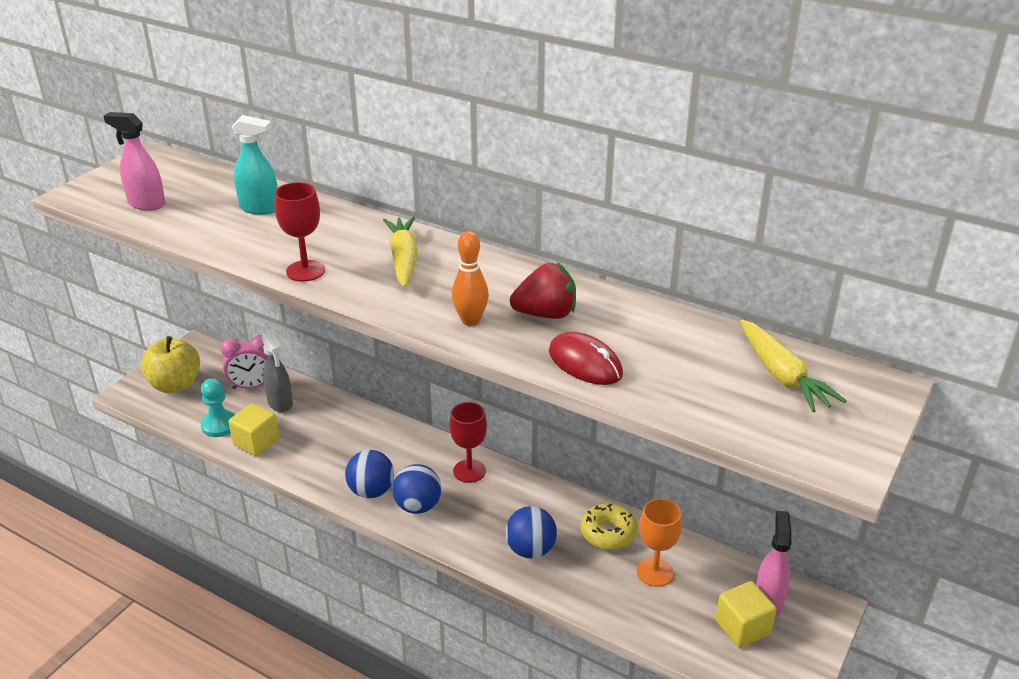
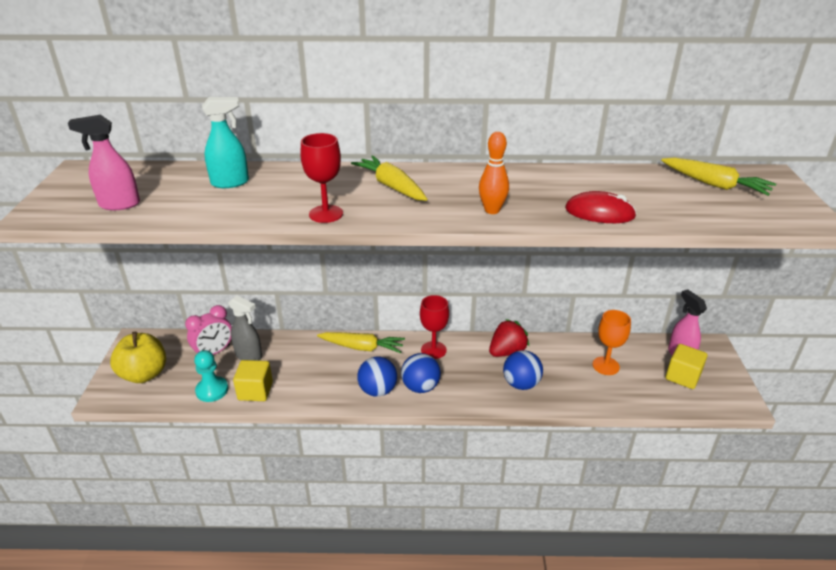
camera: 30 degrees left, 0 degrees up
red strawberry [510,262,576,319] -> red strawberry moved to [489,319,529,357]
yellow donut [581,503,638,550] -> none
none -> yellow carrot [317,332,405,353]

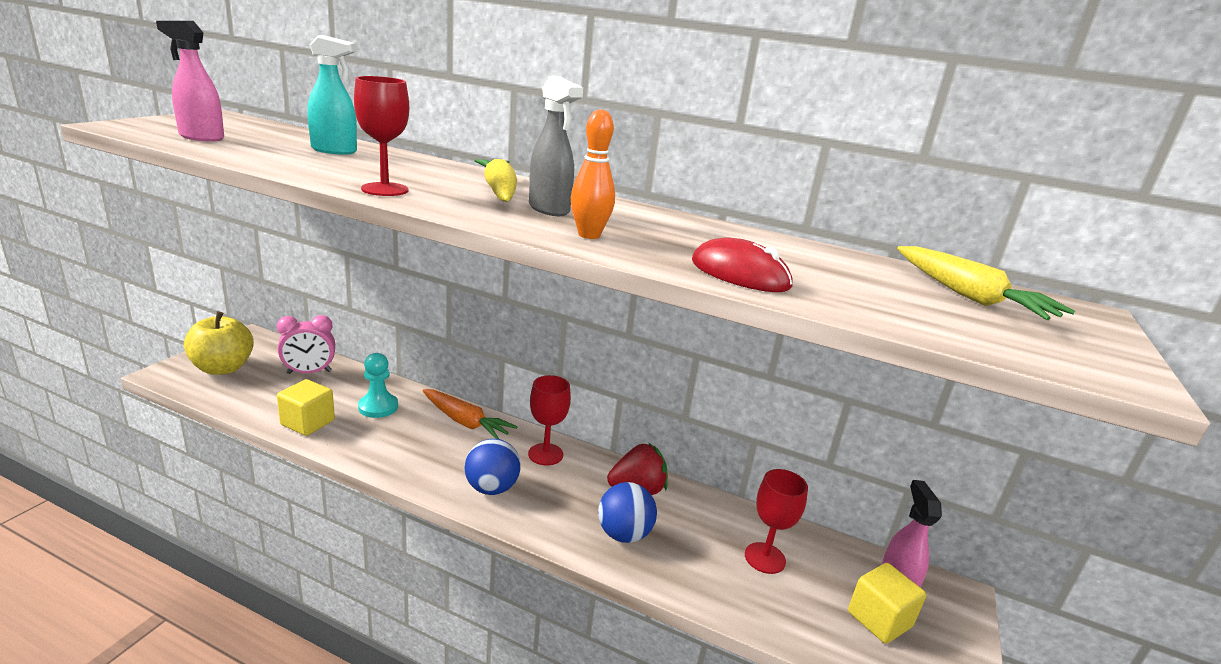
camera: 20 degrees right, 10 degrees down
turquoise pawn [194,350,228,402] -> turquoise pawn moved to [358,353,398,418]
grey spray bottle [228,295,262,361] -> grey spray bottle moved to [529,76,583,216]
yellow carrot [317,332,405,353] -> orange carrot [423,389,518,439]
blue ball [357,356,397,397] -> none
orange goblet [593,310,631,375] -> red goblet [745,469,808,574]

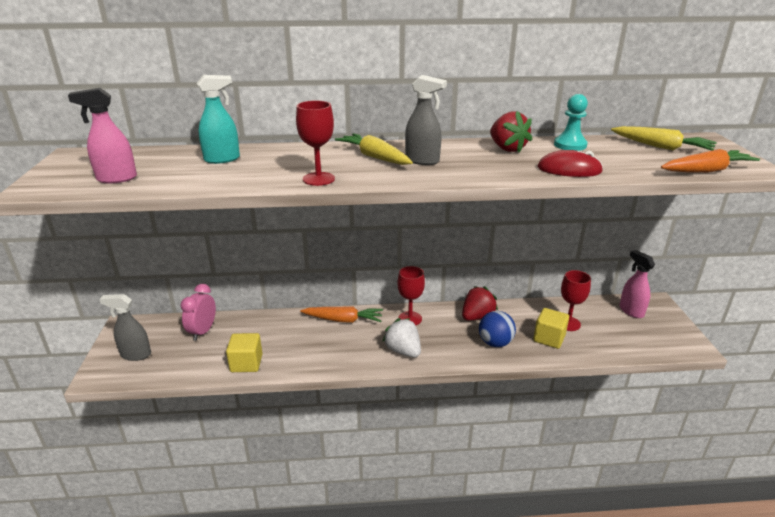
camera: 25 degrees left, 5 degrees up
yellow apple [184,311,254,375] -> grey spray bottle [99,294,151,361]
pink clock [277,315,335,374] -> pink clock turned 150 degrees clockwise [180,284,216,341]
turquoise pawn [358,353,398,418] -> turquoise pawn moved to [554,94,588,151]
blue ball [465,439,521,495] -> white strawberry [383,318,421,357]
orange bowling pin [571,109,615,239] -> none
yellow cube [848,563,927,644] -> yellow cube moved to [533,308,569,349]
none -> red strawberry [490,111,533,152]
none -> orange carrot [661,149,760,173]

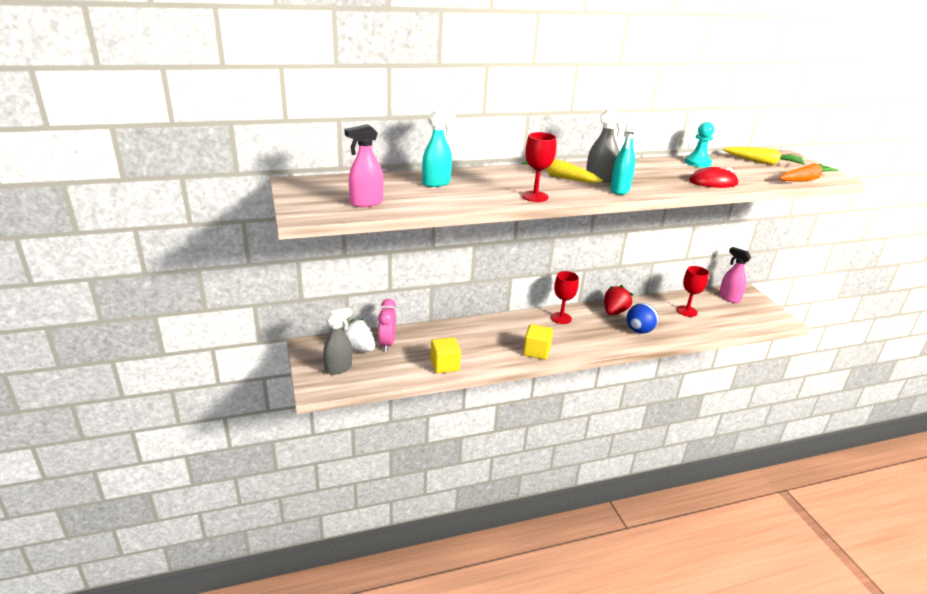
camera: 15 degrees left, 0 degrees up
grey spray bottle [99,294,151,361] -> grey spray bottle turned 150 degrees clockwise [323,307,352,375]
orange carrot [300,306,383,323] -> none
white strawberry [383,318,421,357] -> white strawberry moved to [342,319,375,352]
red strawberry [490,111,533,152] -> none
yellow cube [533,308,569,349] -> yellow cube moved to [523,324,553,360]
none -> turquoise spray bottle [610,118,638,195]

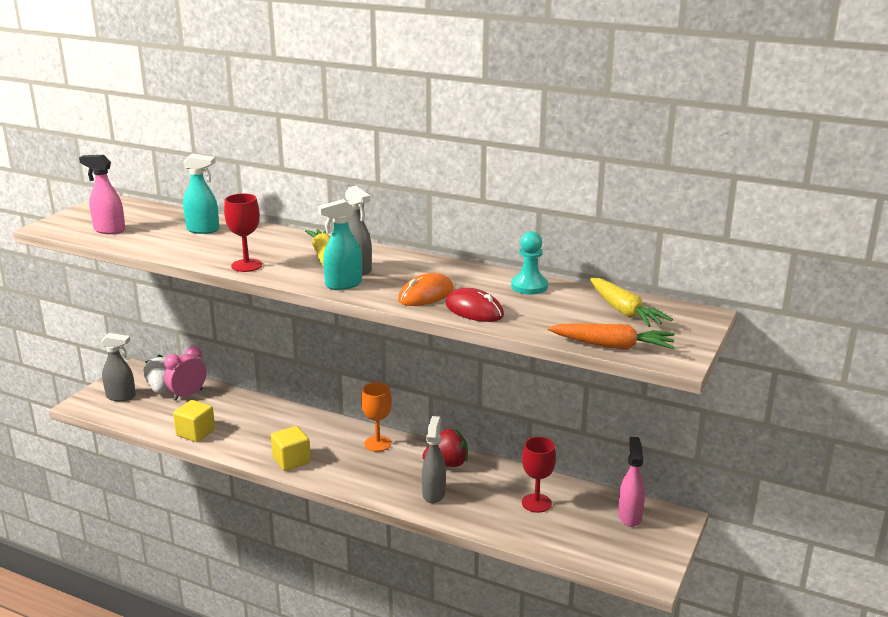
camera: 45 degrees right, 5 degrees down
red goblet [551,271,579,324] -> orange goblet [361,382,392,452]
blue ball [627,303,658,334] -> grey spray bottle [422,416,446,503]
none -> orange mouse [398,273,453,306]

